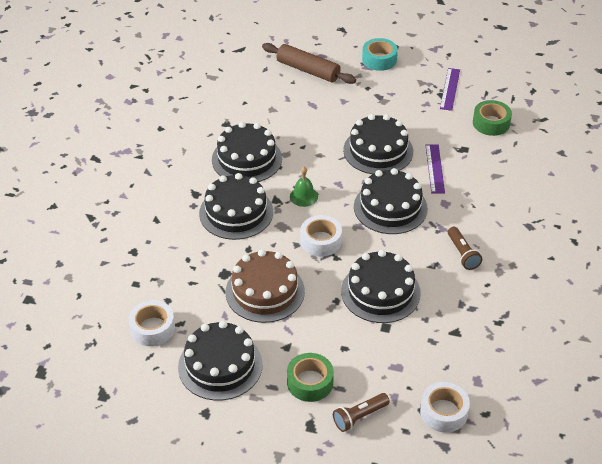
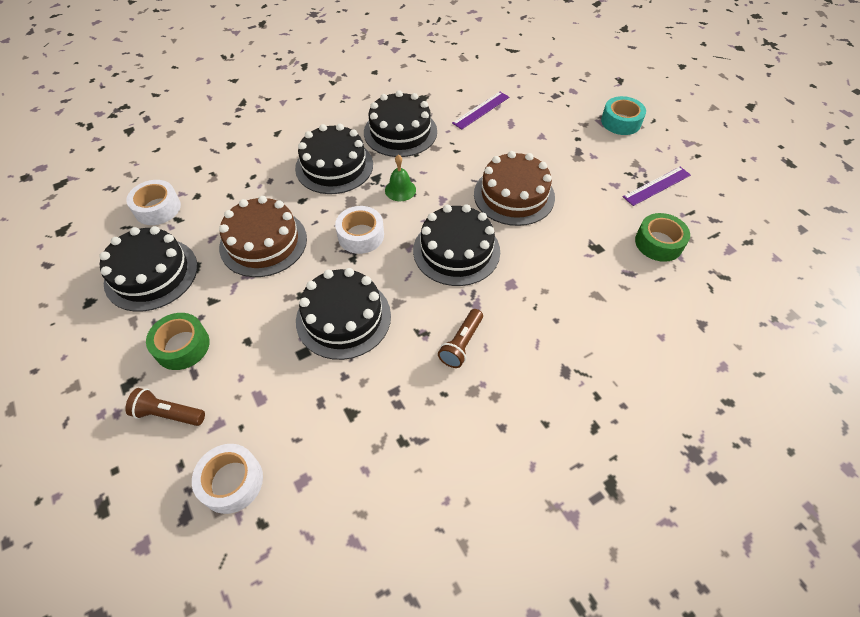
camera: 45 degrees right, 10 degrees up
brown rolling pin [262,43,356,84] -> none
black cake [343,114,413,174] -> brown cake [474,151,555,226]
purple ruler [426,144,445,194] -> purple ruler moved to [452,91,509,130]

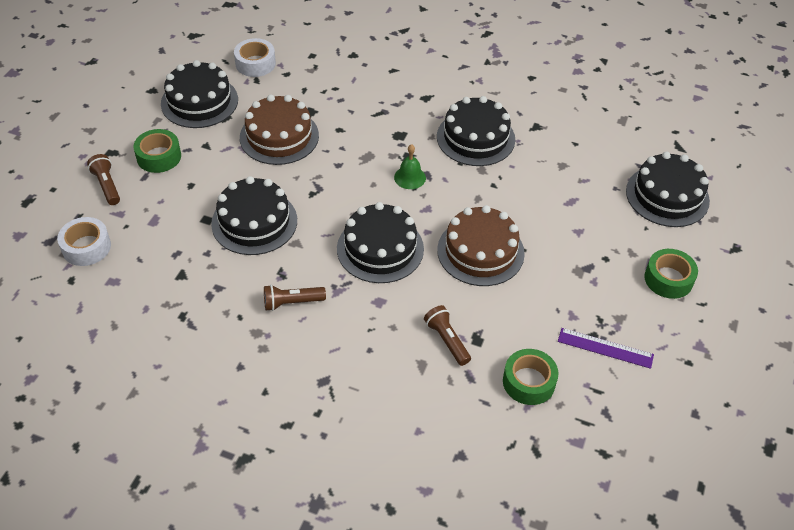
camera: 50 degrees right, 5 degrees down
black cake [295,124,373,194] -> black cake moved to [626,152,710,227]
white tape [335,206,384,254] -> none
purple ruler [452,91,509,130] -> none
turquoise tape [601,96,646,135] -> green tape [644,249,698,299]
none -> brown flashlight [424,305,471,366]

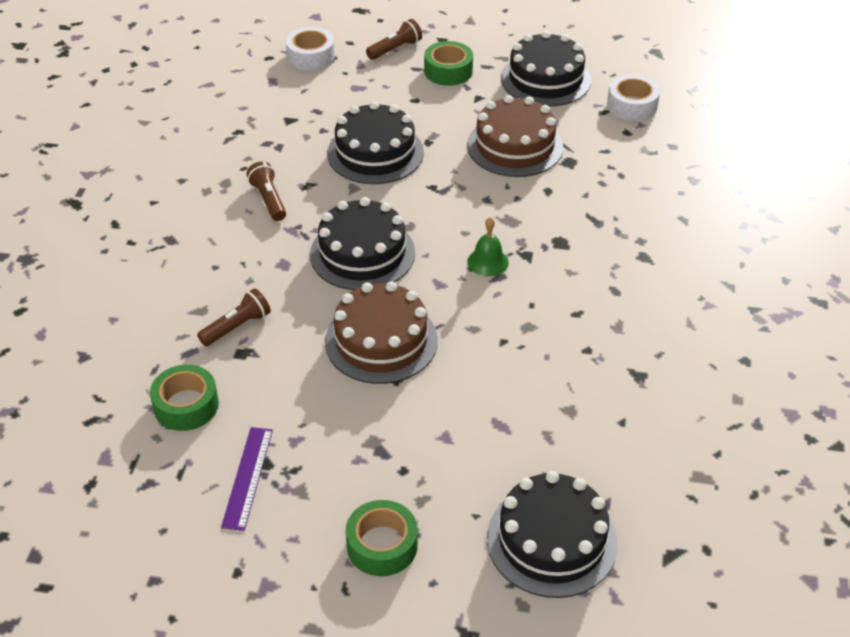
camera: 80 degrees right, 5 degrees down
black cake [437,96,515,166] -> none

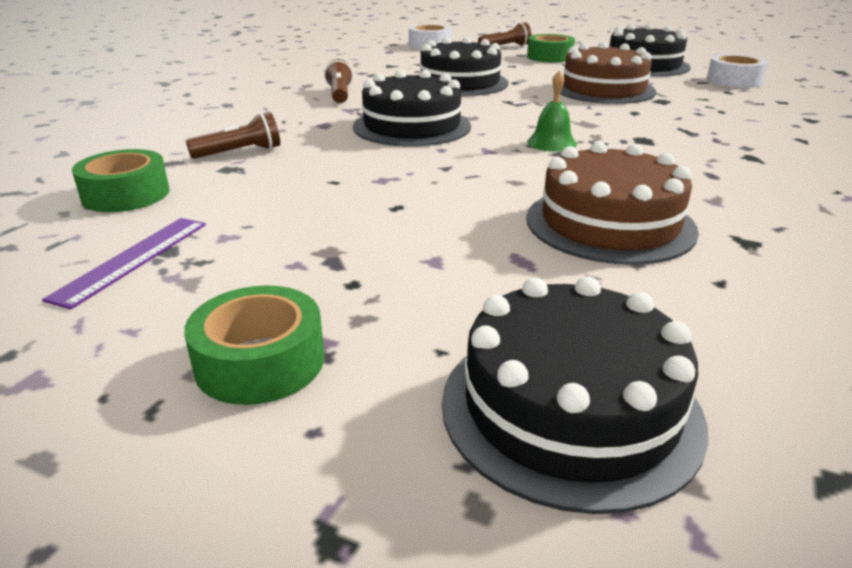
camera: 15 degrees right, 15 degrees down
brown cake [325,281,438,384] -> brown cake moved to [526,141,699,265]

